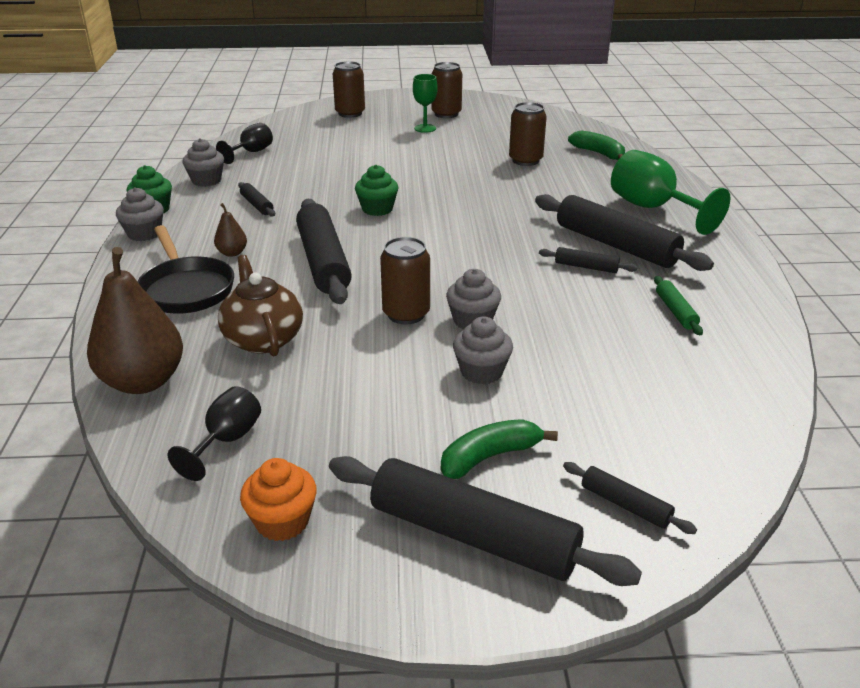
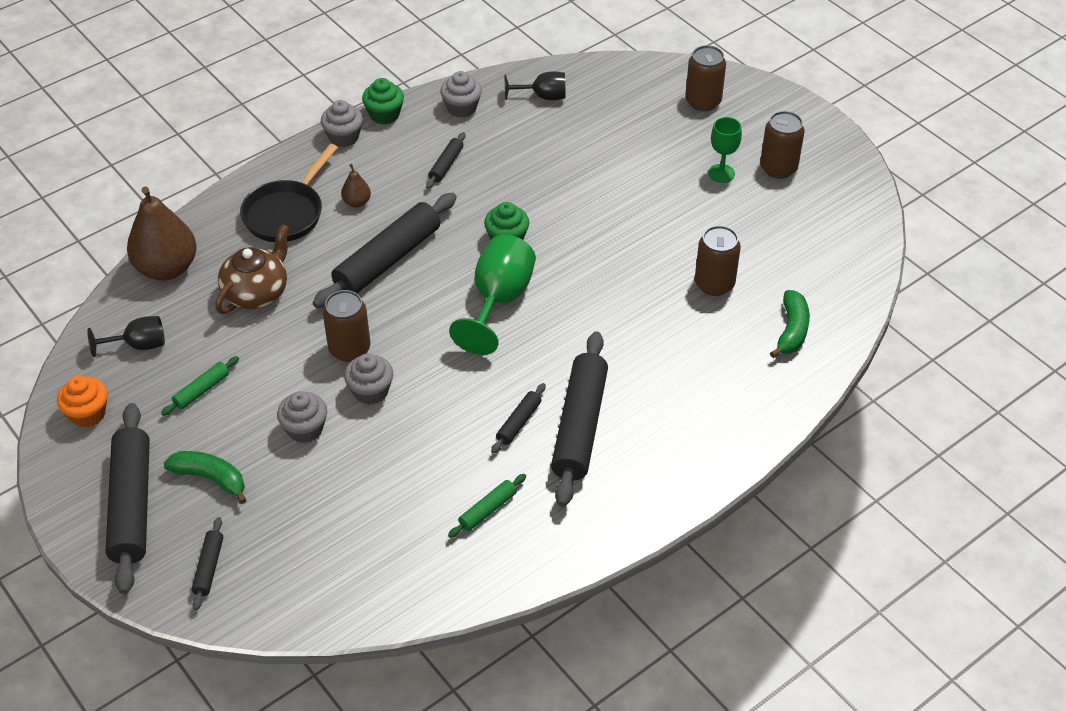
camera: 55 degrees right, 15 degrees up
black rolling pin [539,247,637,273] -> black rolling pin turned 45 degrees clockwise [491,383,546,454]
green goblet [611,150,731,235] -> green goblet moved to [449,234,536,355]
none -> green rolling pin [161,356,239,416]

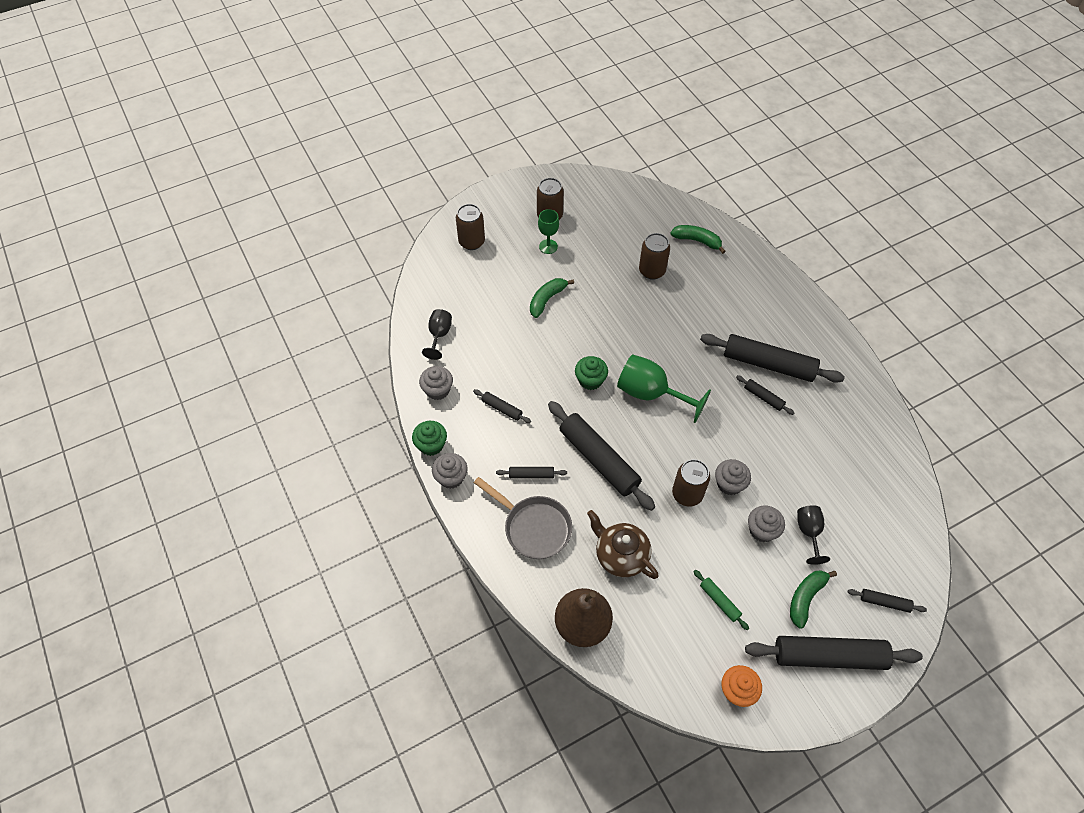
camera: 80 degrees left, 10 degrees up
black goblet [87,316,165,357] -> black goblet moved to [797,505,830,565]
black pan [240,144,338,242] -> grey pan [474,477,572,559]
brown pear [341,164,371,208] -> black rolling pin [496,467,567,479]
green rolling pin [448,474,526,538] -> none
none -> green banana [530,278,574,318]

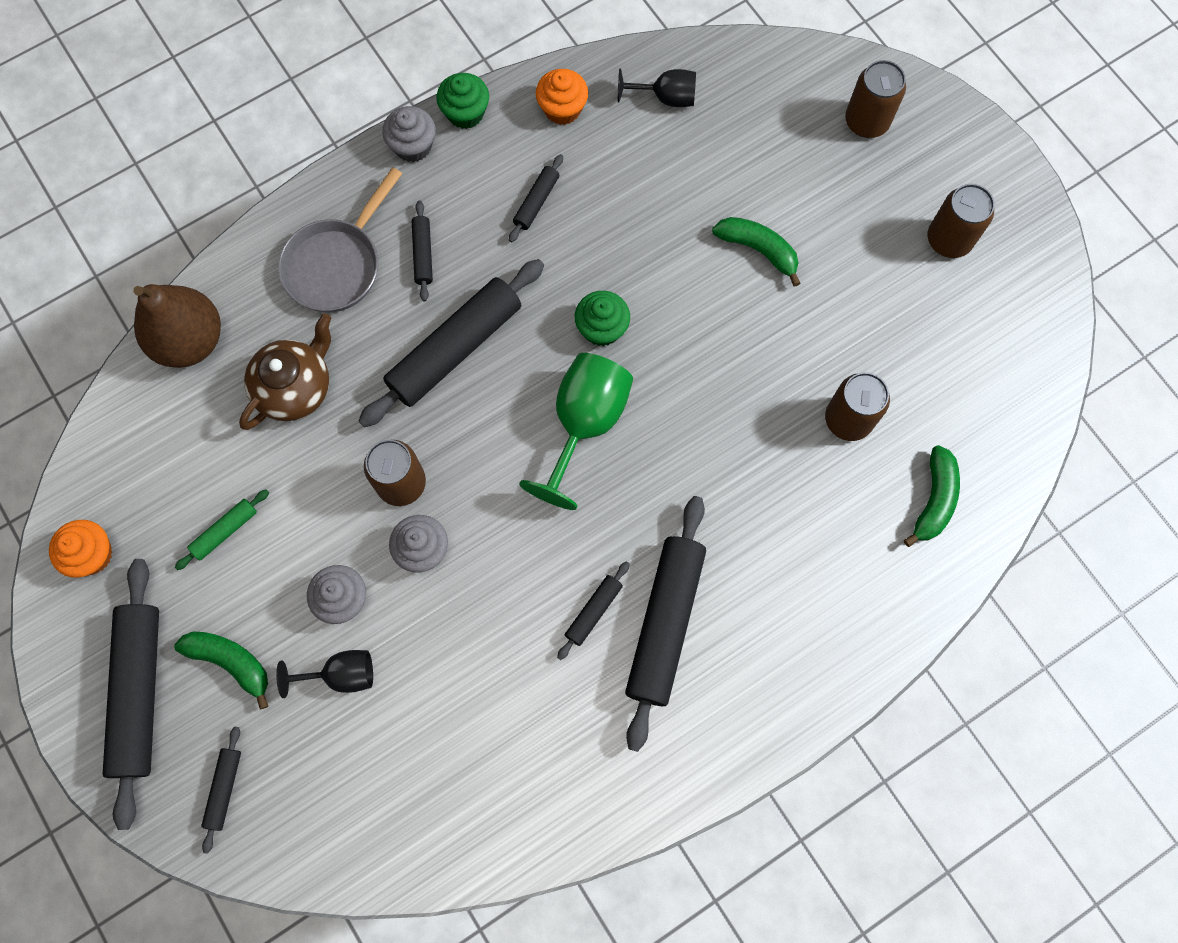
camera: 85 degrees right, 15 degrees up
grey cupcake [419,366,453,400] -> orange cupcake [536,69,588,125]
green goblet [538,209,559,254] -> none

